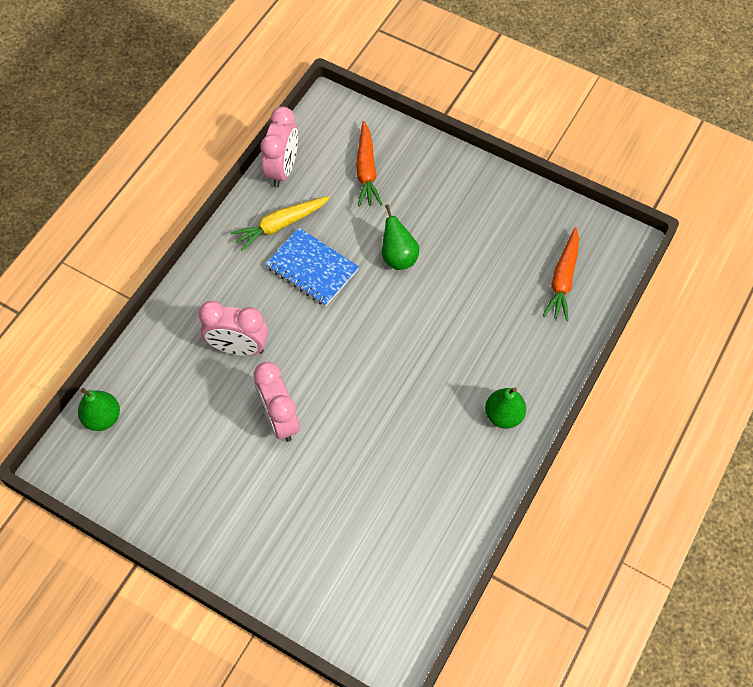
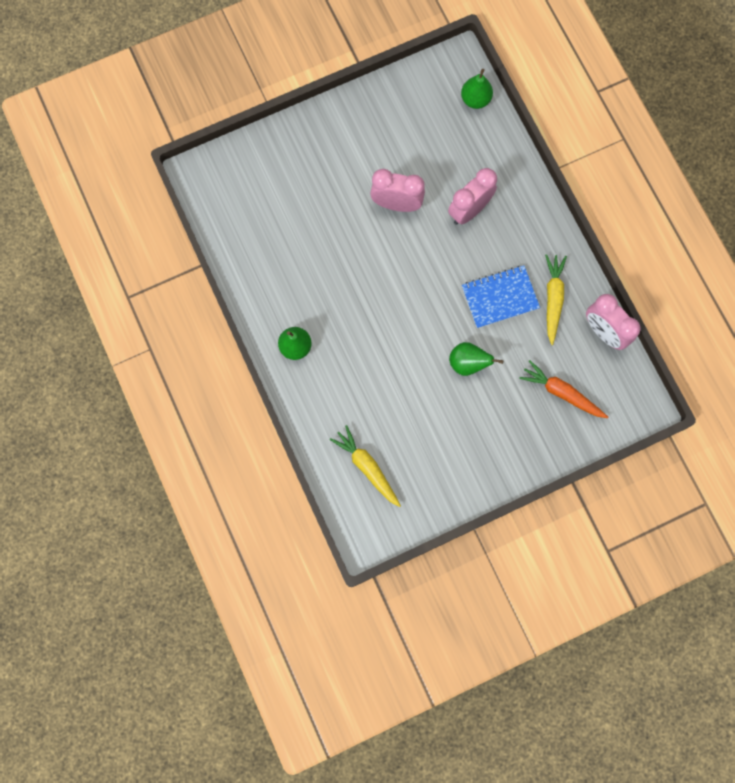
camera: 125 degrees right, 15 degrees up
orange carrot [543,227,579,321] -> yellow carrot [330,425,401,507]

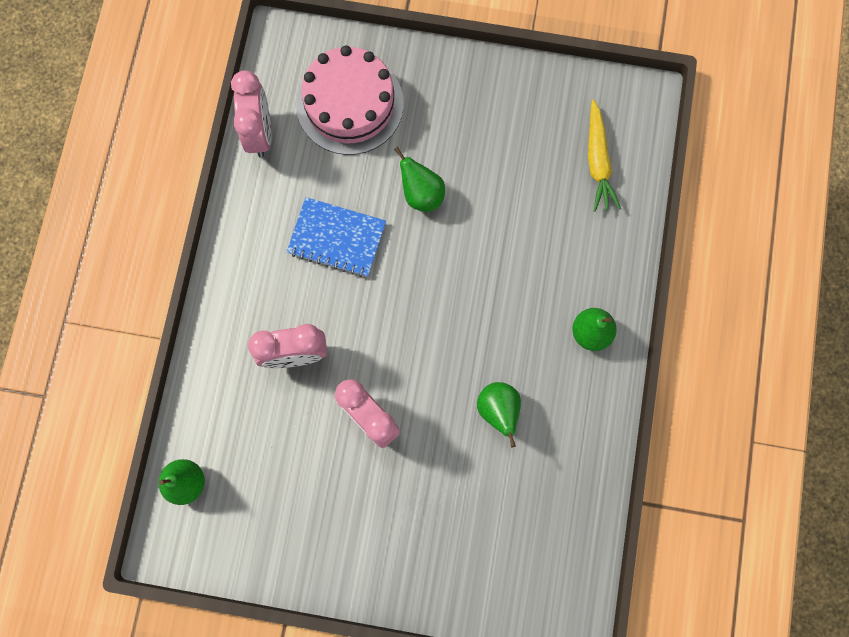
camera: 145 degrees left, 0 degrees up
orange carrot [519,360,608,418] -> pink cake [296,45,404,155]
yellow carrot [545,254,567,345] -> none
none -> green pear [477,382,521,447]

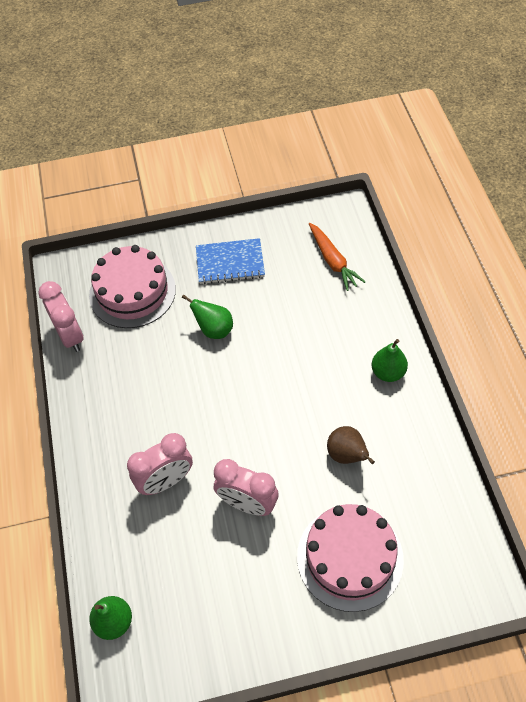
camera: 20 degrees left, 20 degrees down
blue notebook [286,197,386,277] -> blue notebook moved to [196,238,265,284]
green pear [477,382,521,447] -> brown pear [327,426,375,464]
yellow carrot [588,99,621,212] -> orange carrot [309,223,365,291]
none -> pink cake [297,504,404,612]

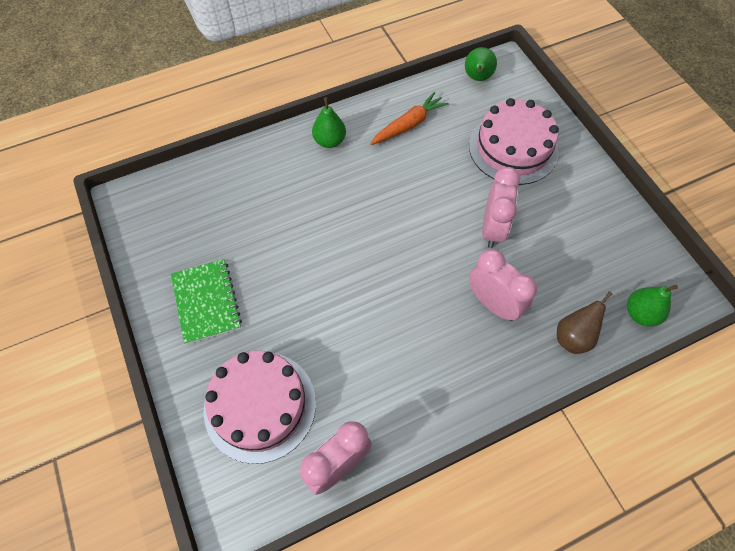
camera: 105 degrees left, 5 degrees up
green pear [182,294,233,339] -> green pear moved to [465,47,497,81]
blue notebook [196,238,265,284] -> green notebook [171,259,242,344]
orange carrot [309,223,365,291] -> orange carrot moved to [370,92,449,145]
brown pear [327,426,375,464] -> brown pear moved to [557,291,612,354]

